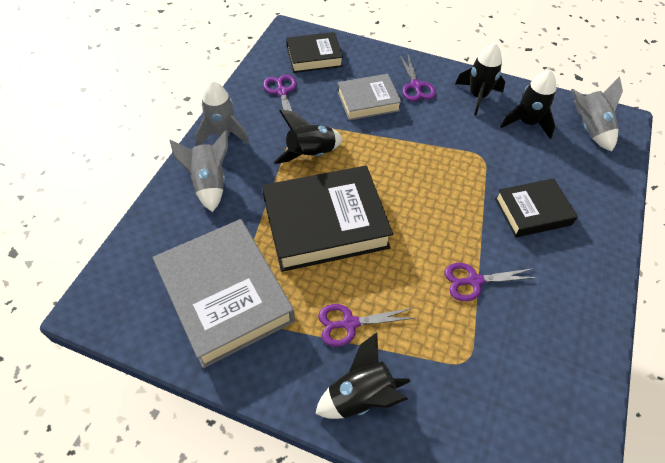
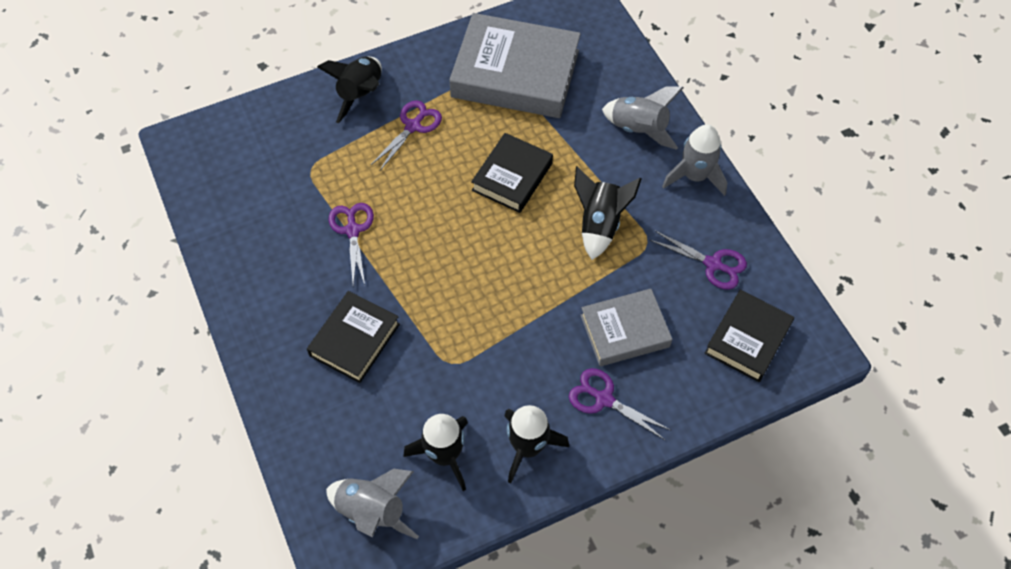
camera: 135 degrees right, 5 degrees up
black book [262,166,393,272] -> black book [471,133,553,213], size x0.58
grey book [337,74,402,121] -> grey book turned 45 degrees clockwise [580,289,672,366]
purple scissors [444,263,538,301] -> purple scissors turned 45 degrees counterclockwise [329,203,374,285]

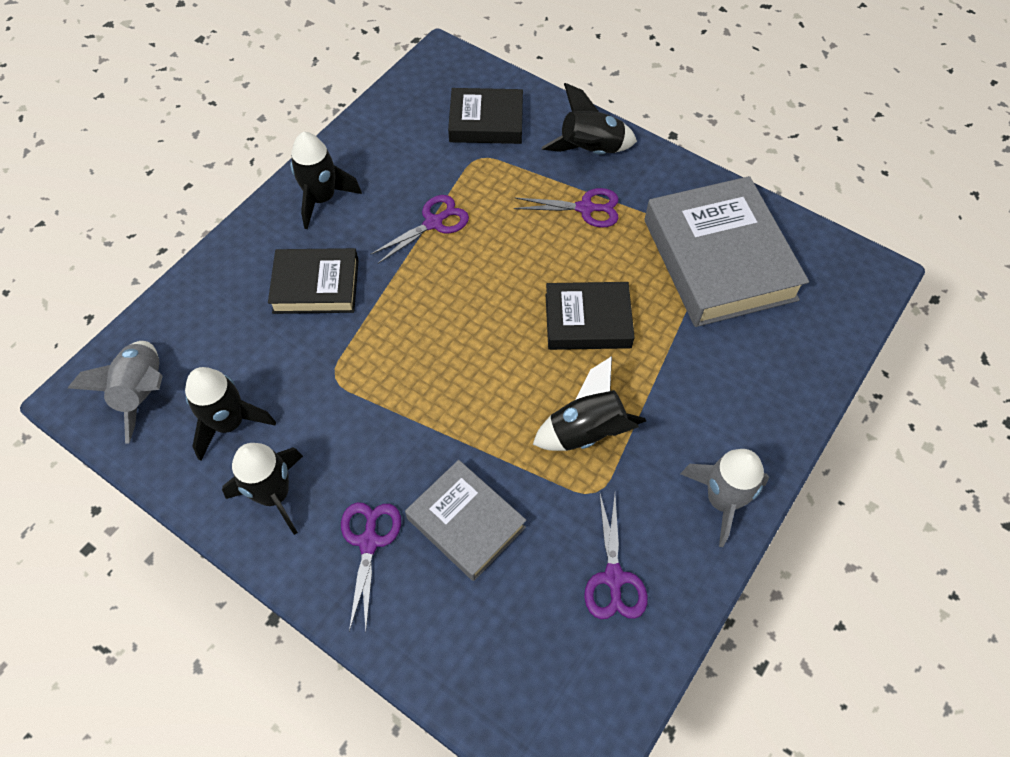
camera: 60 degrees right, 0 degrees up
grey rocket [602,86,684,150] -> none
black book [704,290,794,382] -> black book moved to [448,88,523,144]
none -> black rocket [290,132,362,229]

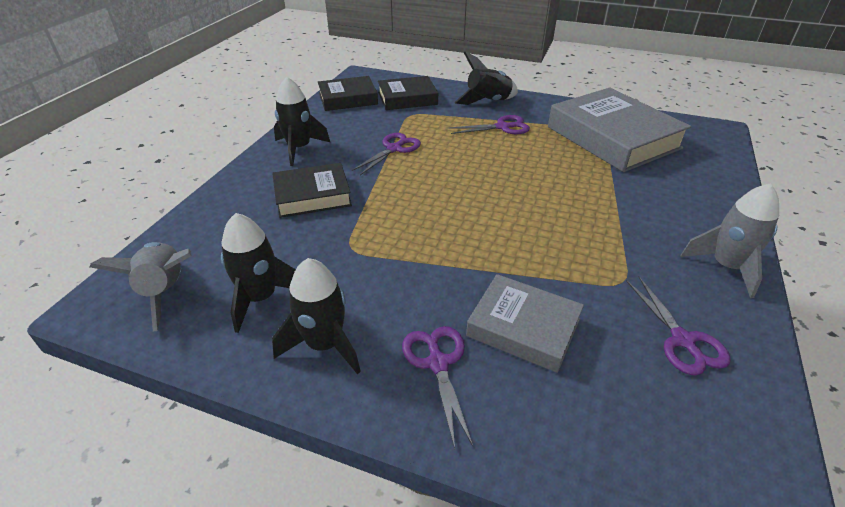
camera: 15 degrees left, 20 degrees down
black rocket [533,356,646,451] -> none
black book [545,282,635,350] -> black book moved to [318,76,378,111]

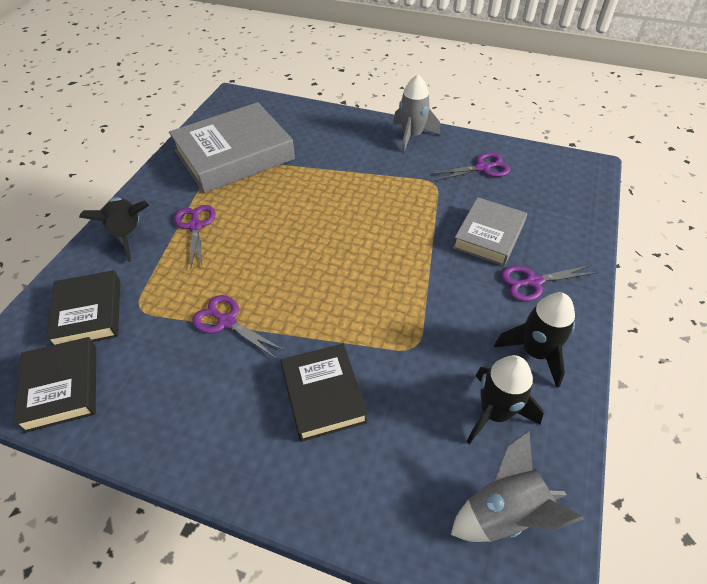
camera: 90 degrees left, 10 degrees up
black rocket [274,77,330,166] -> none

